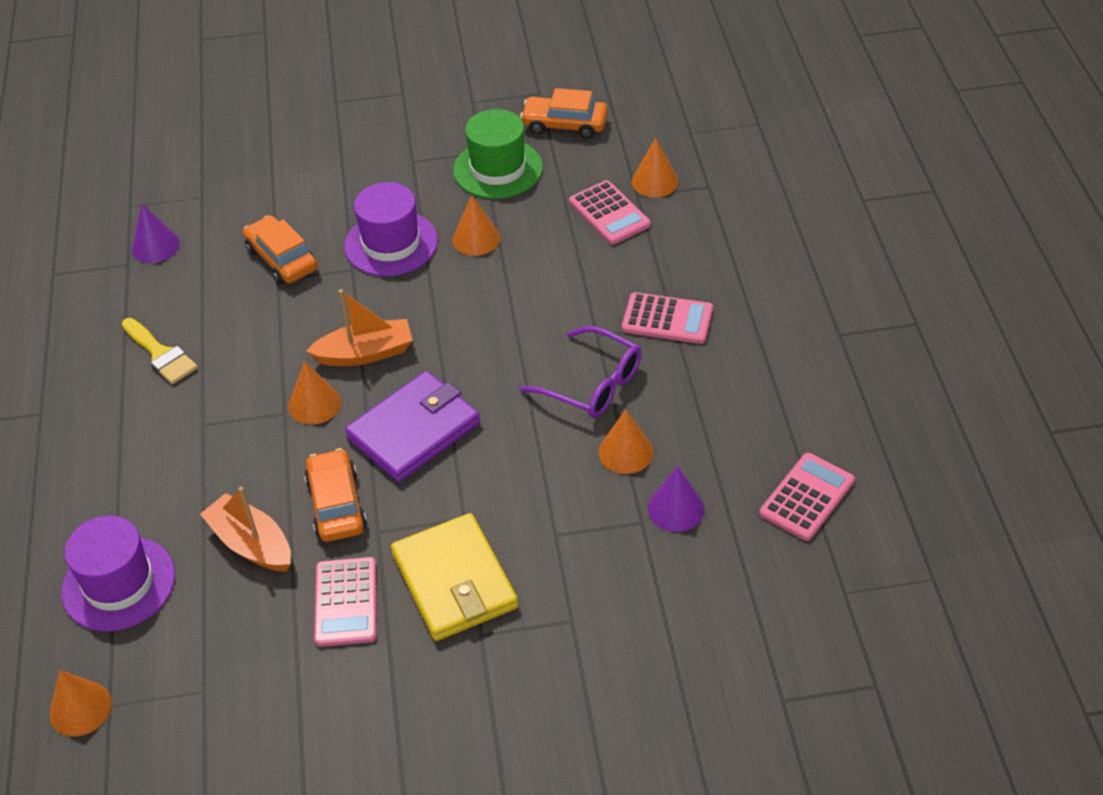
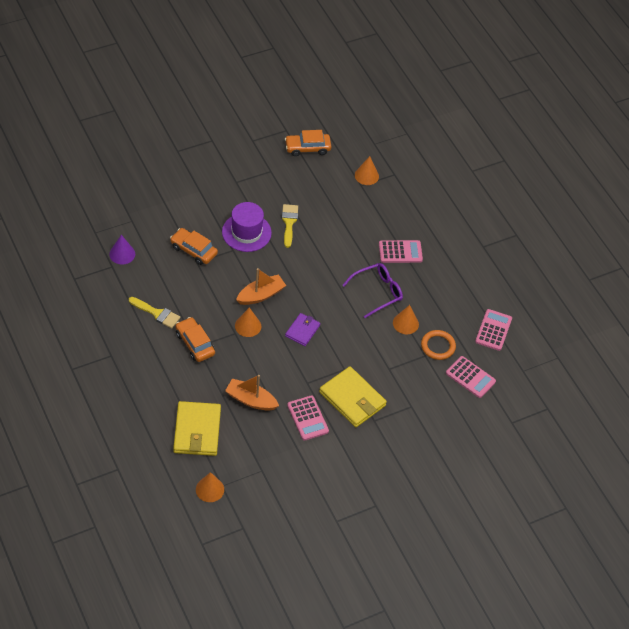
camera: 25 degrees left, 5 degrees up
purple hat [61,515,175,632] -> yellow wallet [173,401,221,456]
orange car [304,448,367,542] -> orange car moved to [175,317,215,362]
purple wallet [345,371,480,482] -> purple wallet [285,313,320,346], size x0.58
orange cone [452,195,500,256] -> yellow brush [282,204,298,248]
green hat [453,109,543,199] -> none
purple glasses [519,326,642,418] -> purple glasses turned 45 degrees counterclockwise [342,263,403,318]
pink calculator [569,180,651,245] -> pink calculator moved to [446,356,496,398]
purple cone [648,466,705,532] -> orange ring [421,330,456,360]

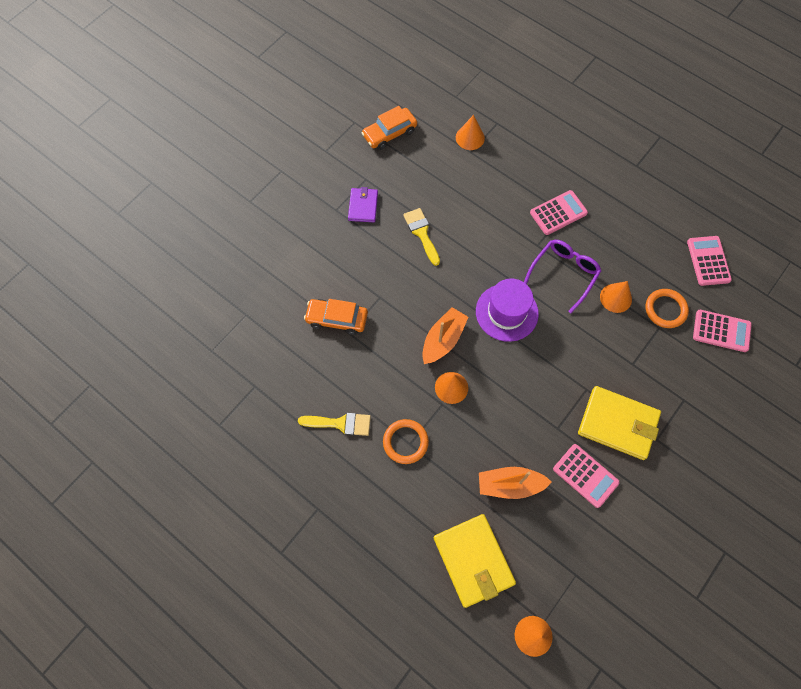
camera: 20 degrees left, 15 degrees up
purple cone [109,235,135,265] -> none
orange car [175,317,215,362] -> orange ring [383,419,429,464]
purple hat [222,202,272,252] -> purple hat moved to [476,279,539,342]
purple wallet [285,313,320,346] -> purple wallet moved to [348,187,378,222]

